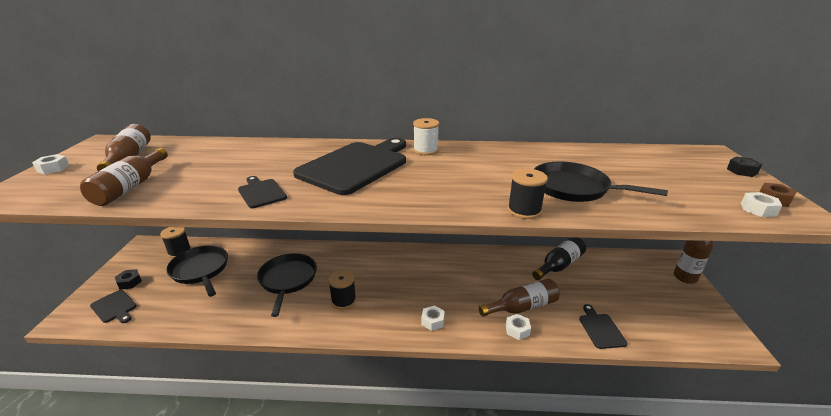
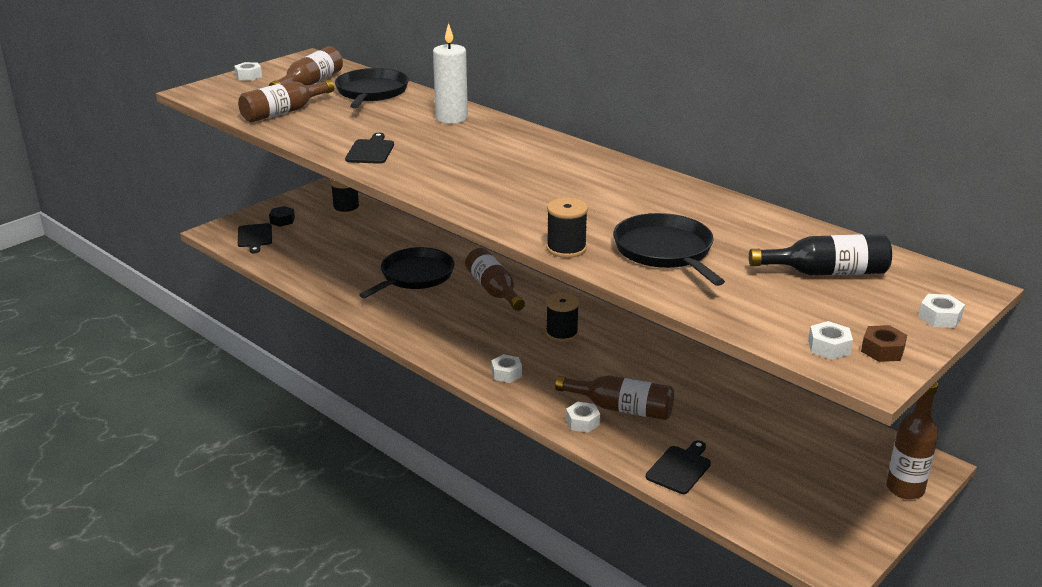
camera: 40 degrees right, 0 degrees up
black pan [166,245,228,297] -> black pan moved to [335,68,409,108]
black cutting board [293,138,406,195] -> none
black spool [328,270,356,309] -> black spool moved to [546,293,579,342]
white spool [413,118,439,155] -> none
black bottle [532,237,586,280] -> black bottle moved to [749,234,892,276]
black nut [727,156,762,177] -> white nut [918,294,965,328]
none -> white candle [433,23,468,124]
none -> brown bottle [465,248,525,311]

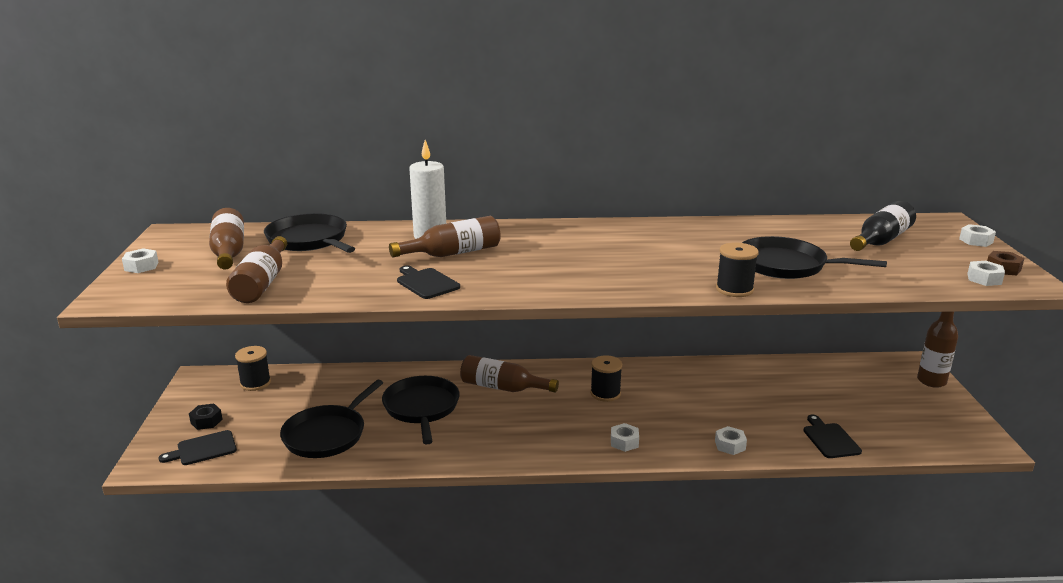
camera: 45 degrees left, 5 degrees down
black cutting board [238,223,272,253] -> black cutting board turned 120 degrees clockwise [158,430,237,465]
brown bottle [555,375,674,420] -> brown bottle moved to [389,216,501,257]
none -> black pan [280,380,383,458]

